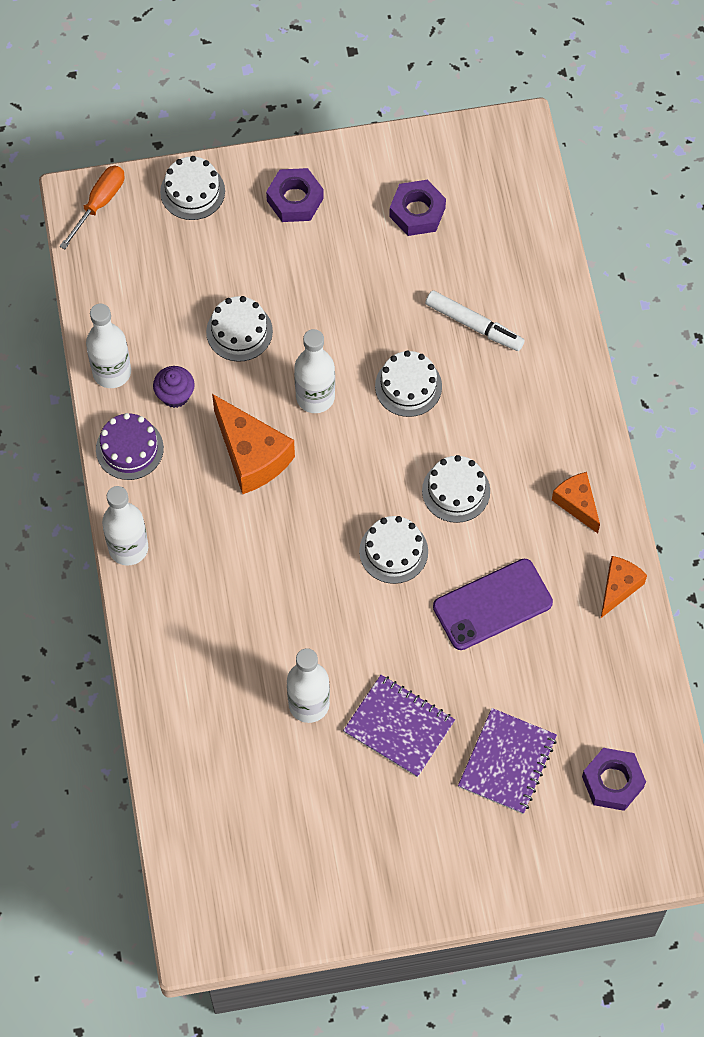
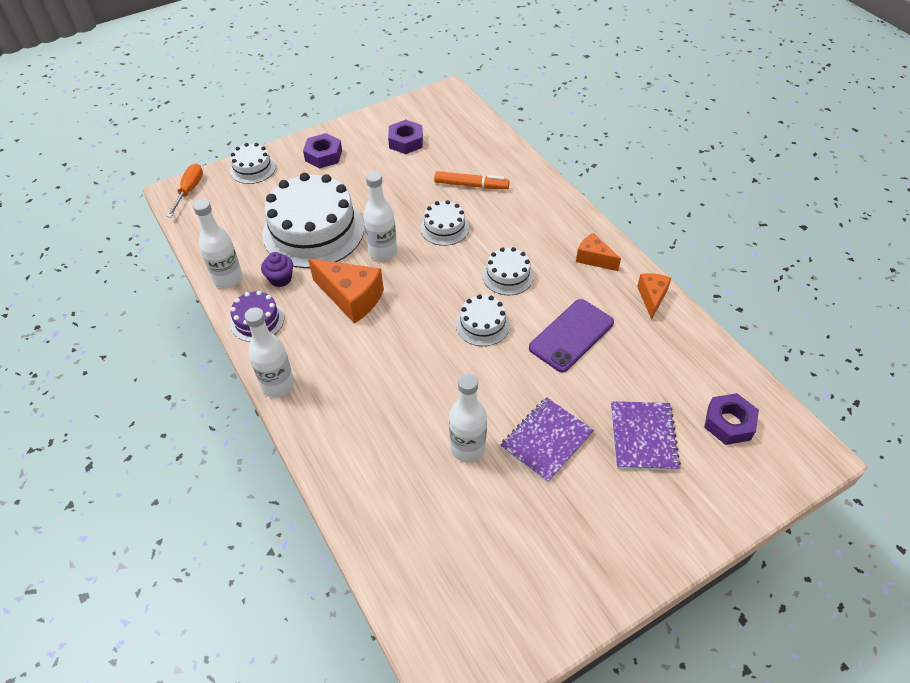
camera: 20 degrees left, 15 degrees down
white cake [206,296,273,362] -> white cake [262,173,364,268], size x2.08
purple notebook [343,675,455,777] -> purple notebook turned 60 degrees counterclockwise [500,397,594,483]
white marker [425,290,524,351] -> orange marker [434,171,510,189]

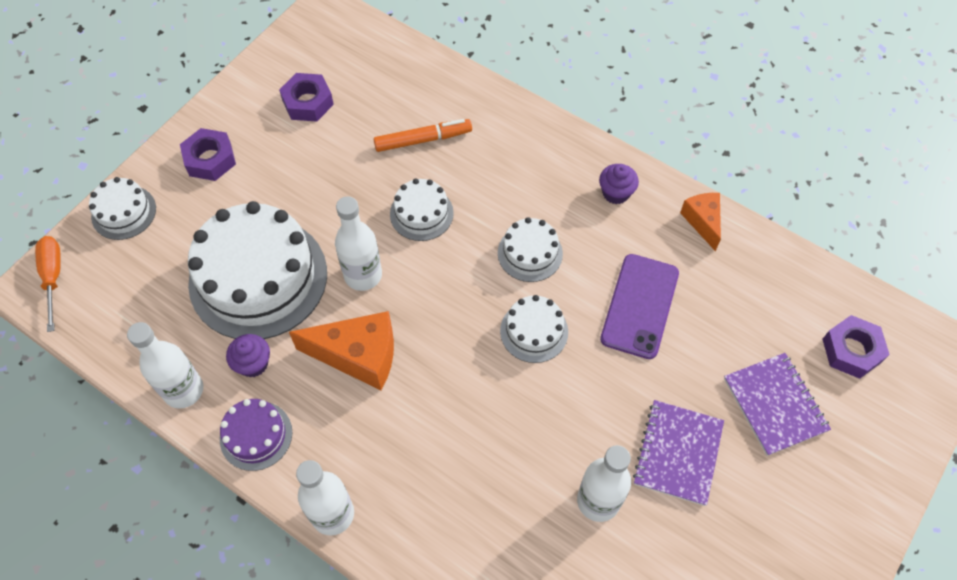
camera: 25 degrees left, 10 degrees up
orange cheese [576,233,621,271] -> purple cupcake [599,164,639,204]

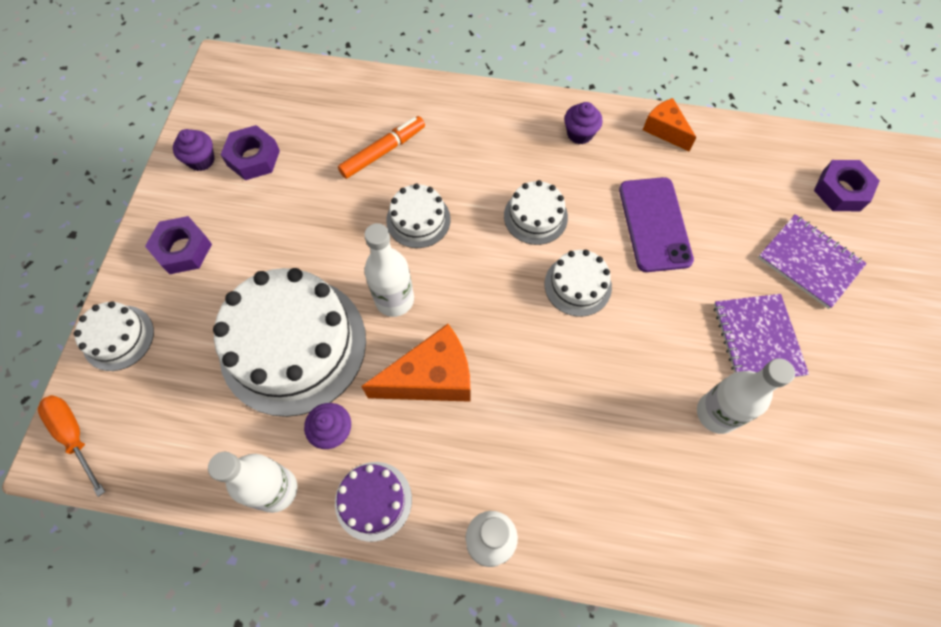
camera: 25 degrees left, 5 degrees up
none -> purple cupcake [173,129,214,171]

